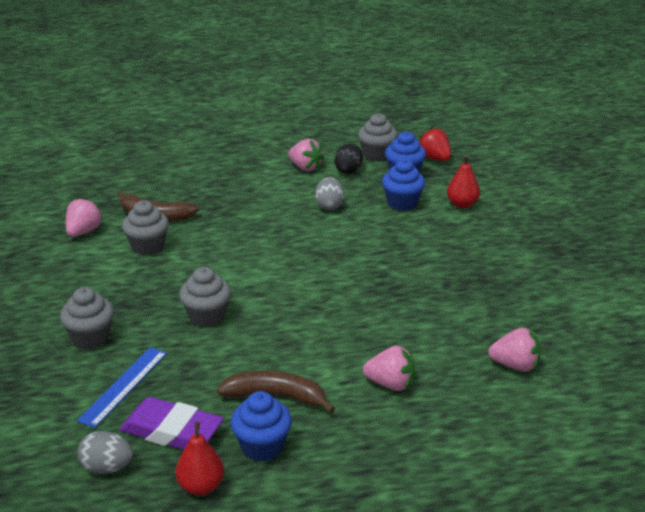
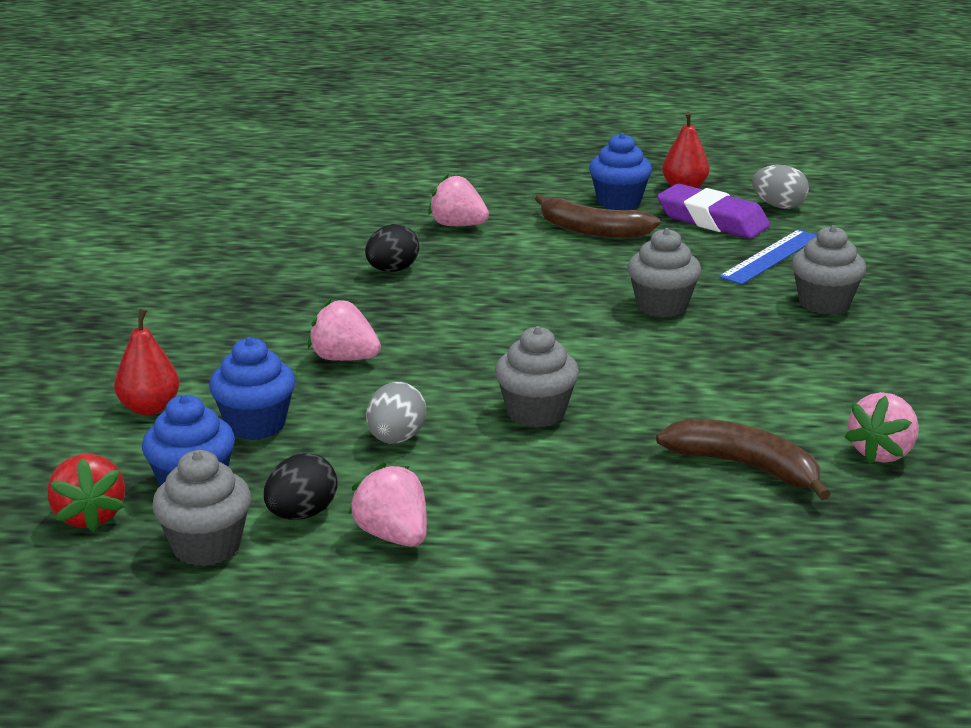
camera: 165 degrees left, 5 degrees down
grey cupcake [122,200,169,256] -> grey cupcake moved to [495,326,579,428]
pink strawberry [488,328,541,372] -> pink strawberry moved to [308,299,381,361]
none -> black egg [365,224,419,272]

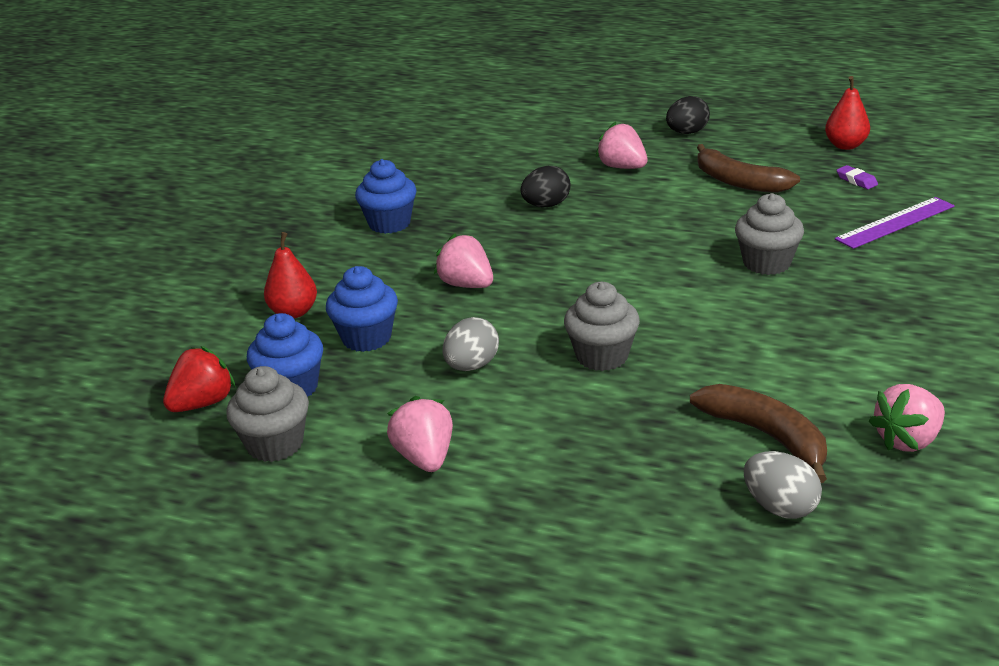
camera: 20 degrees right, 5 degrees up
red strawberry [47,454,125,532] -> red strawberry turned 135 degrees counterclockwise [163,346,235,412]
black egg [264,453,338,520] -> black egg moved to [666,96,710,134]
blue cupcake [589,133,652,210] -> blue cupcake moved to [355,159,416,234]
purple eraser [657,184,770,239] -> purple eraser [837,165,878,189], size x0.41
blue ruler [719,229,817,285] -> purple ruler [835,197,955,249]
grey egg [752,165,809,209] -> grey egg moved to [744,451,822,519]
grey cupcake [792,225,866,314] -> none

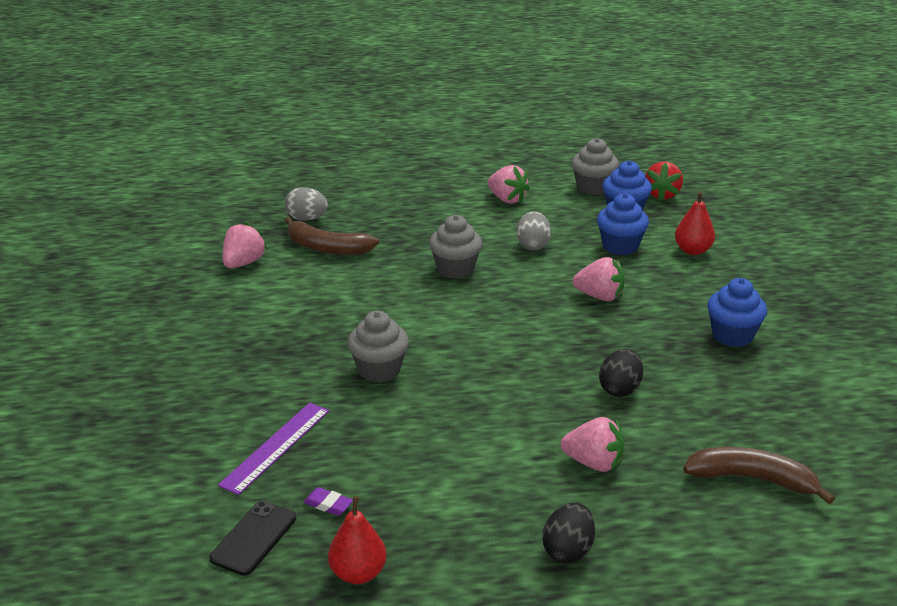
camera: 150 degrees right, 0 degrees up
brown banana [697,144,800,193] -> brown banana moved to [683,447,835,504]
none -> black phone [209,501,296,576]

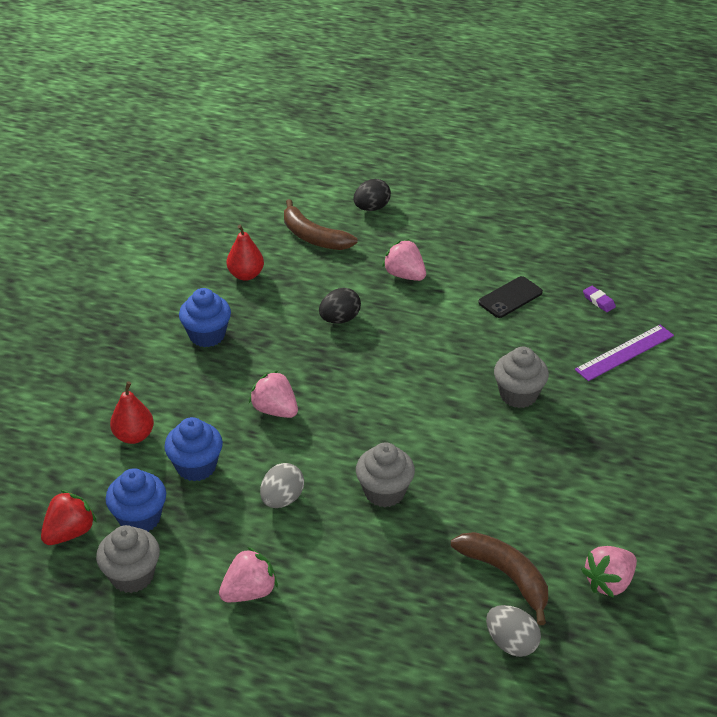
camera: 155 degrees left, 10 degrees up
black phone [209,501,296,576] -> black phone moved to [478,276,543,318]
red pear [328,496,386,584] -> red pear moved to [227,225,264,281]
pink strawberry [488,165,530,204] -> pink strawberry turned 75 degrees clockwise [219,547,278,602]
black egg [542,503,595,563] -> black egg moved to [353,179,391,211]

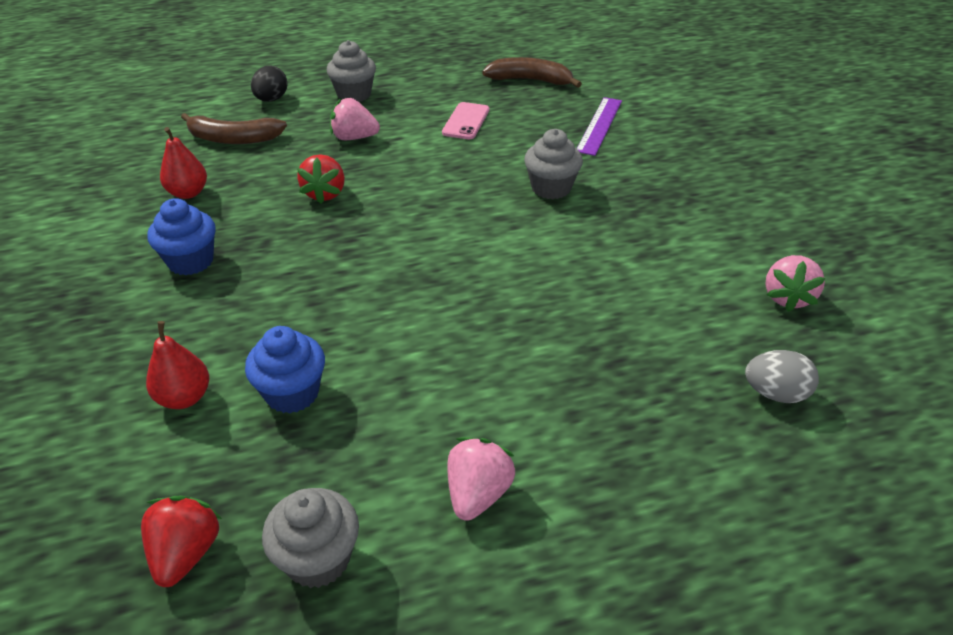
camera: 35 degrees left, 0 degrees up
blue cupcake [105,468,166,532] -> none
pink strawberry [249,370,298,418] -> none
grey egg [260,463,304,508] -> none
black egg [319,288,361,324] -> red strawberry [297,154,345,204]
grey cupcake [356,442,415,507] -> grey cupcake moved to [327,40,376,102]
brown banana [451,532,548,625] -> brown banana moved to [482,57,582,88]
black phone [478,276,543,318] -> pink phone [442,102,490,139]
purple eraser [583,286,616,312] -> none

